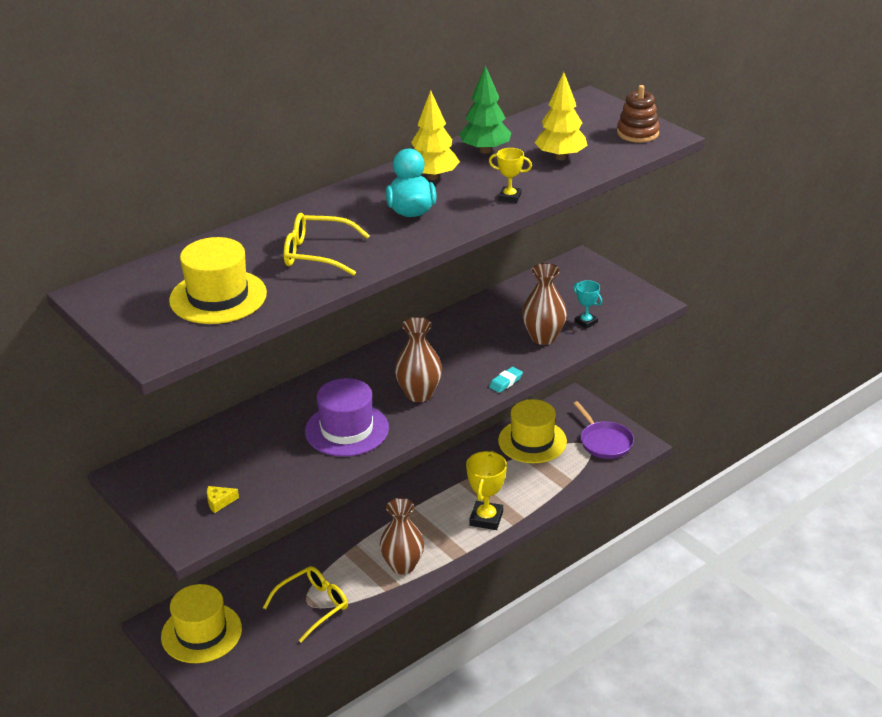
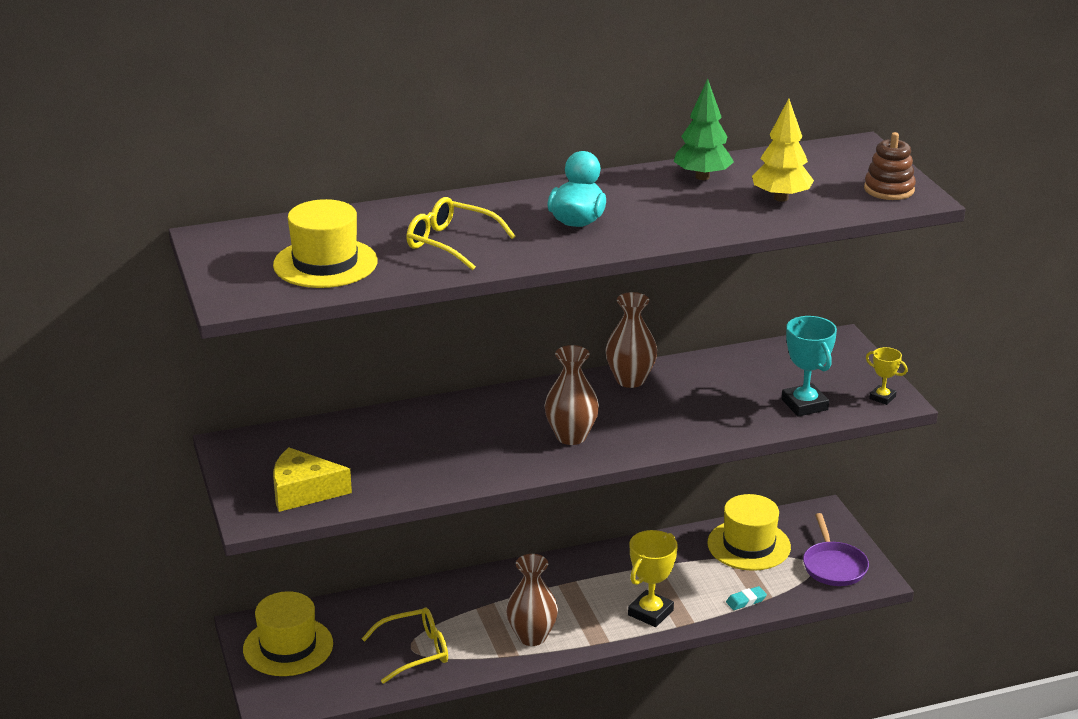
camera: 20 degrees right, 5 degrees down
yellow cheese [207,486,239,513] -> yellow cheese [273,447,352,512], size x2.24
purple hat [305,378,389,457] -> none
yellow tree [411,90,460,180] -> none
yellow trophy [489,148,532,203] -> yellow trophy moved to [866,347,908,405]
turquoise eraser [489,367,523,393] -> turquoise eraser moved to [726,586,767,610]
brown vase [522,263,567,345] -> brown vase moved to [606,292,657,388]
turquoise trophy [573,280,602,329] -> turquoise trophy [782,316,837,417], size x1.75

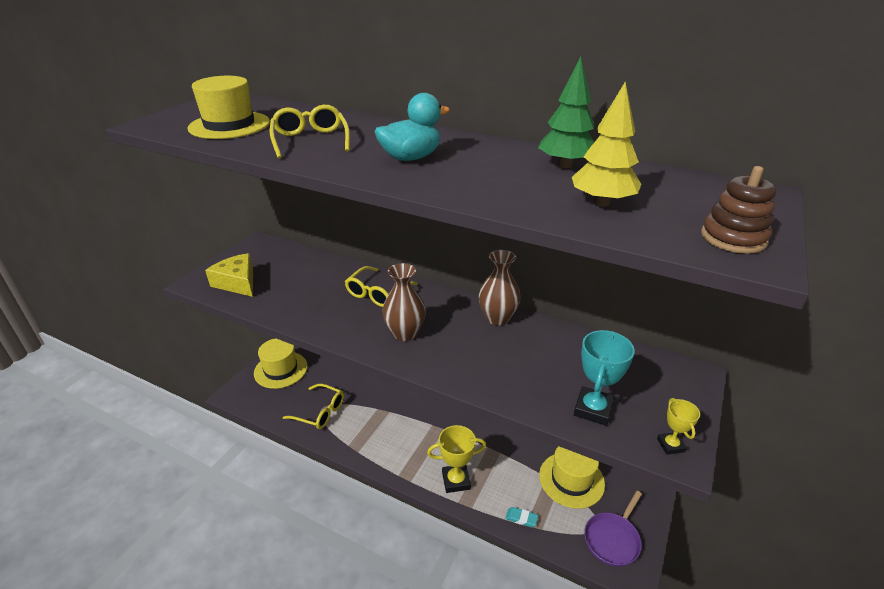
camera: 45 degrees right, 5 degrees up
brown vase [506,554,558,646] -> none
none -> yellow glasses [345,266,418,307]

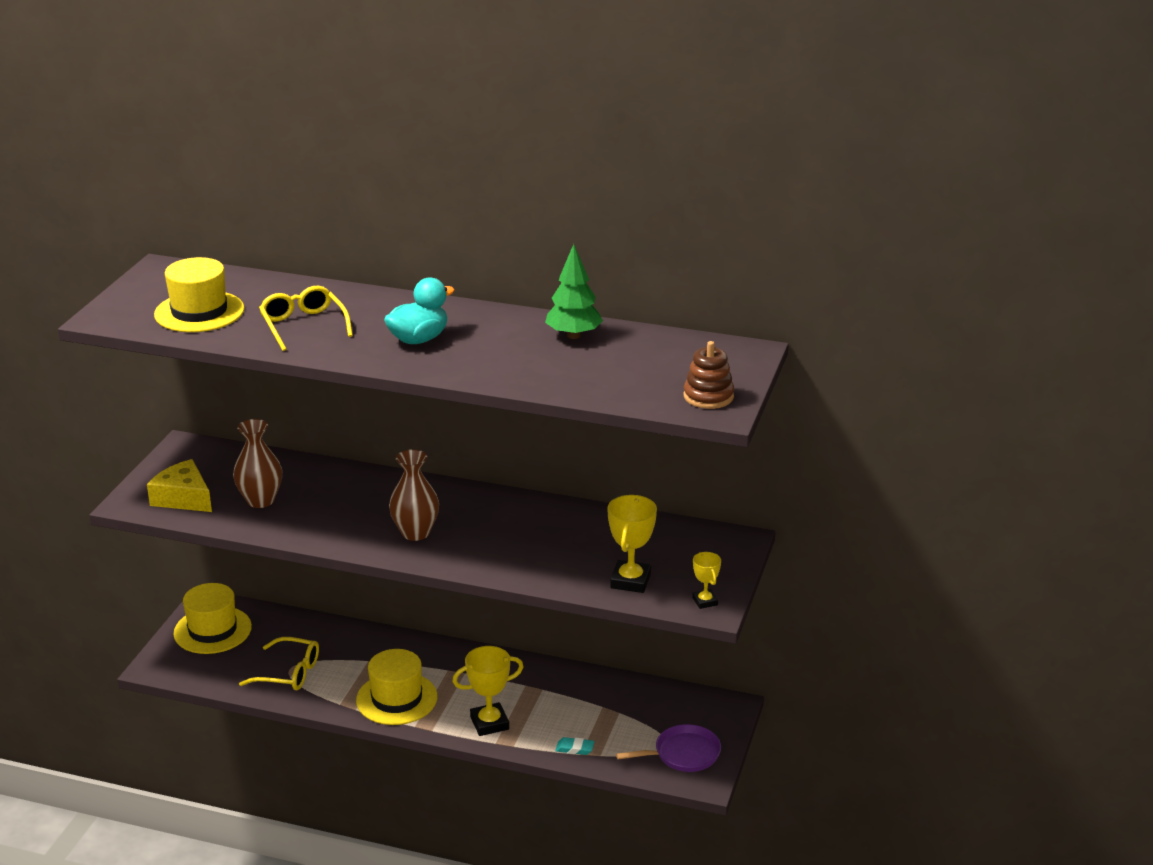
camera: 10 degrees left, 5 degrees down
yellow glasses [345,266,418,307] -> none
brown vase [479,250,521,326] -> brown vase moved to [233,419,282,508]
yellow hat [539,446,605,509] -> yellow hat moved to [356,649,437,725]
yellow tree [572,82,641,207] -> none
turquoise trophy [574,330,635,426] -> yellow trophy [607,495,657,593]
purple pan [584,491,642,567] -> purple pan turned 135 degrees counterclockwise [616,724,721,772]

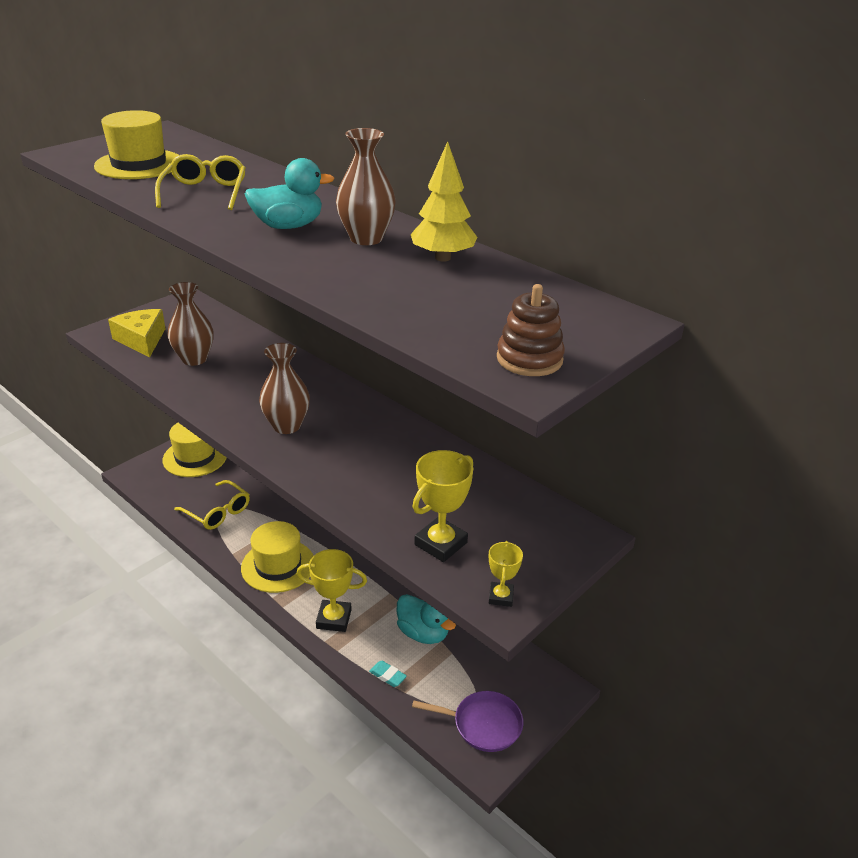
camera: 25 degrees right, 5 degrees up
green tree [545,244,603,339] -> yellow tree [411,141,477,262]
none -> brown vase [336,128,396,245]
none -> turquoise duck [397,594,456,644]

